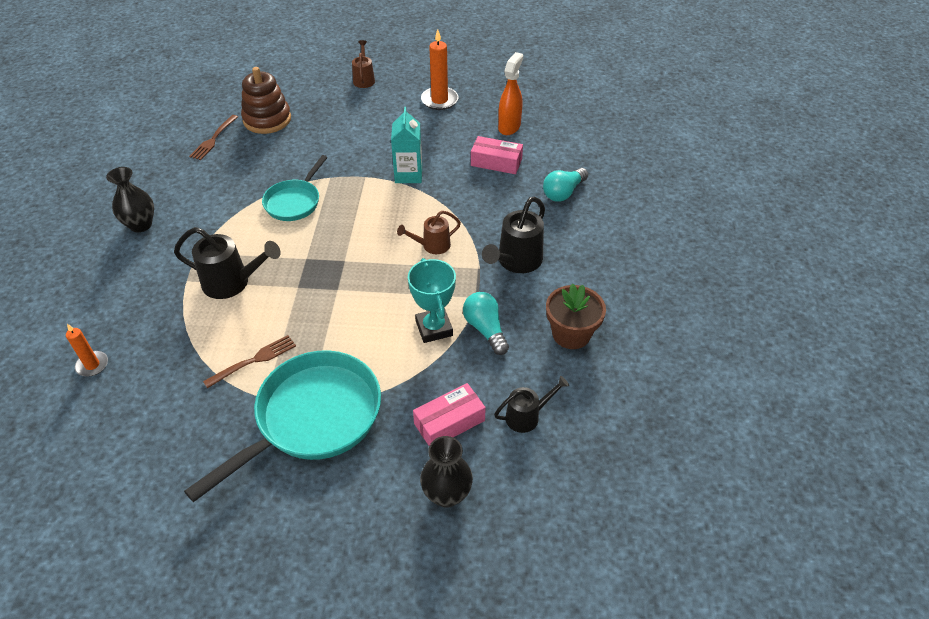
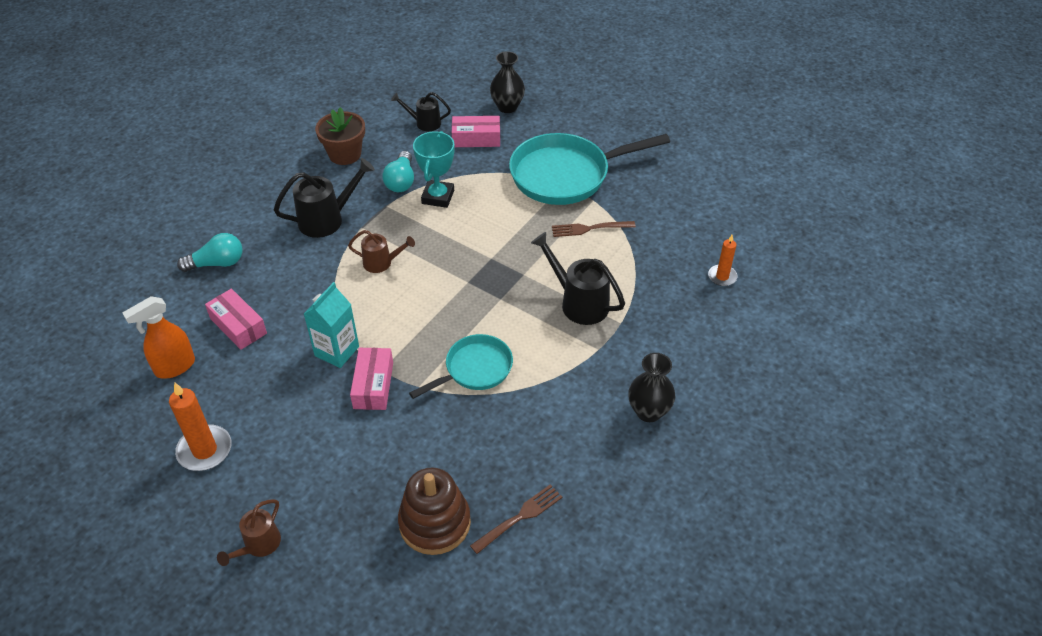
camera: 150 degrees left, 0 degrees up
none -> pink box [350,348,393,410]

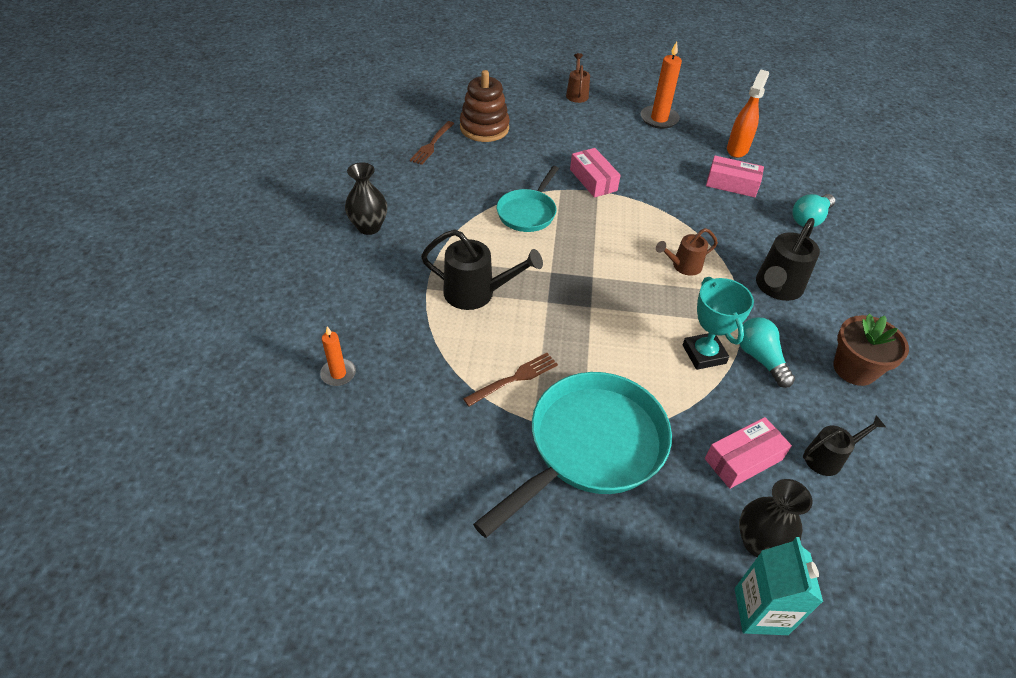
camera: 150 degrees right, 0 degrees up
turquoise carton [304,282,359,368] -> turquoise carton moved to [735,537,823,635]

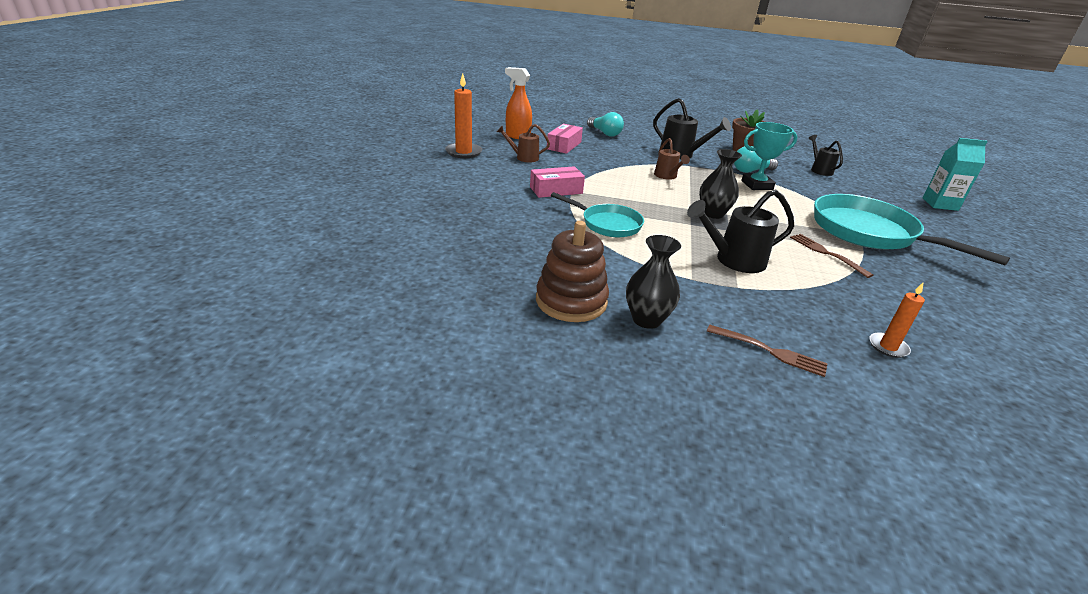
camera: 85 degrees left, 15 degrees down
brown fork [410,121,454,165] -> brown fork moved to [707,325,828,377]
black watering can [421,229,543,310] -> black watering can turned 120 degrees counterclockwise [687,189,794,273]
brown stacking toy [460,70,510,142] -> brown stacking toy moved to [536,221,609,322]
brown watering can [566,53,590,103] -> brown watering can moved to [497,124,550,162]
pink box [705,417,792,489] -> none
black vase [739,479,813,557] -> black vase moved to [699,149,742,219]

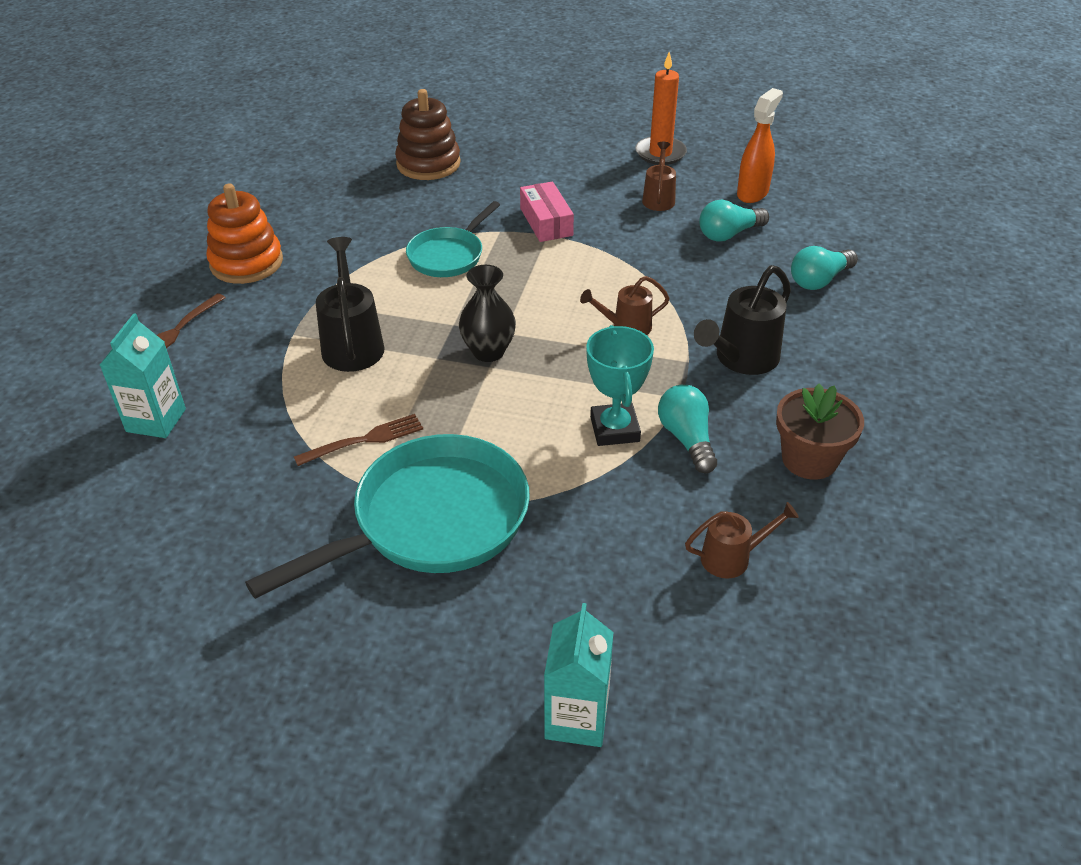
camera: 95 degrees right, 10 degrees up
brown stacking toy [536,221,609,322] -> brown stacking toy moved to [395,89,461,180]
pink box [547,124,583,154] -> turquoise light bulb [699,200,769,242]
black vase [626,235,681,329] -> orange stacking toy [206,183,283,284]
black watering can [808,135,843,176] -> brown watering can [685,502,799,579]
orange candle [869,283,925,358] -> turquoise carton [100,313,186,438]

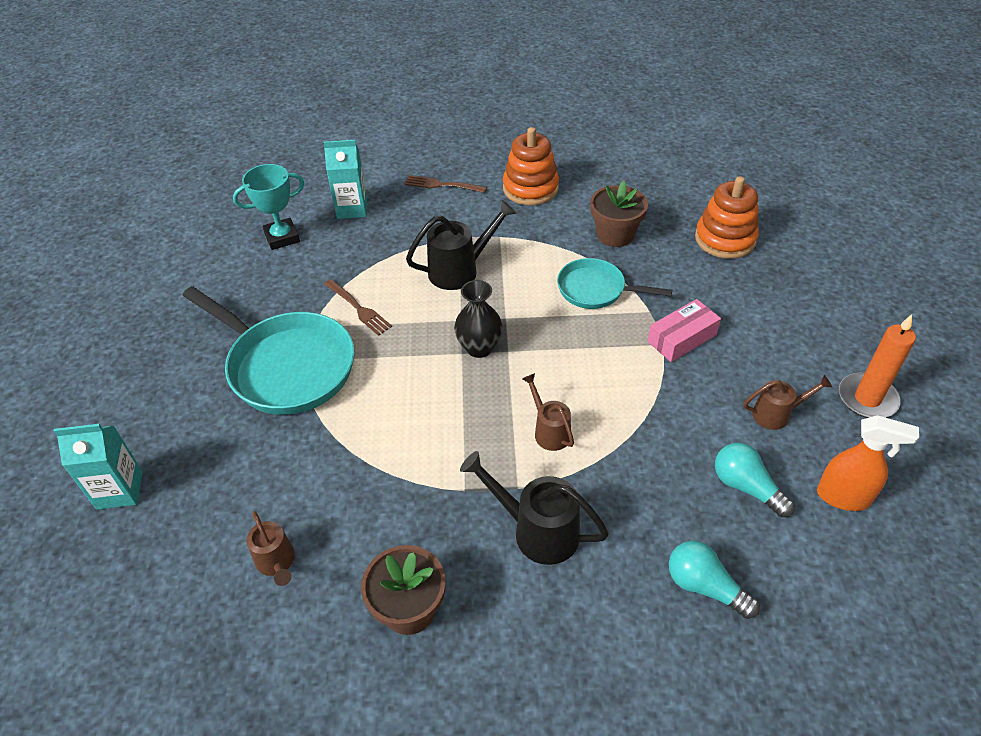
camera: 75 degrees right, 5 degrees up
brown stacking toy [395,89,461,180] -> orange stacking toy [695,176,759,259]
turquoise trophy [586,325,654,446] -> turquoise trophy moved to [233,164,304,250]
turquoise light bulb [658,385,717,473] -> none
none -> brown flower pot [590,181,648,247]

